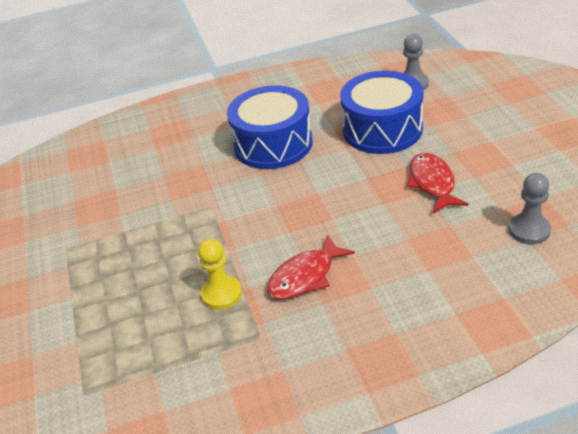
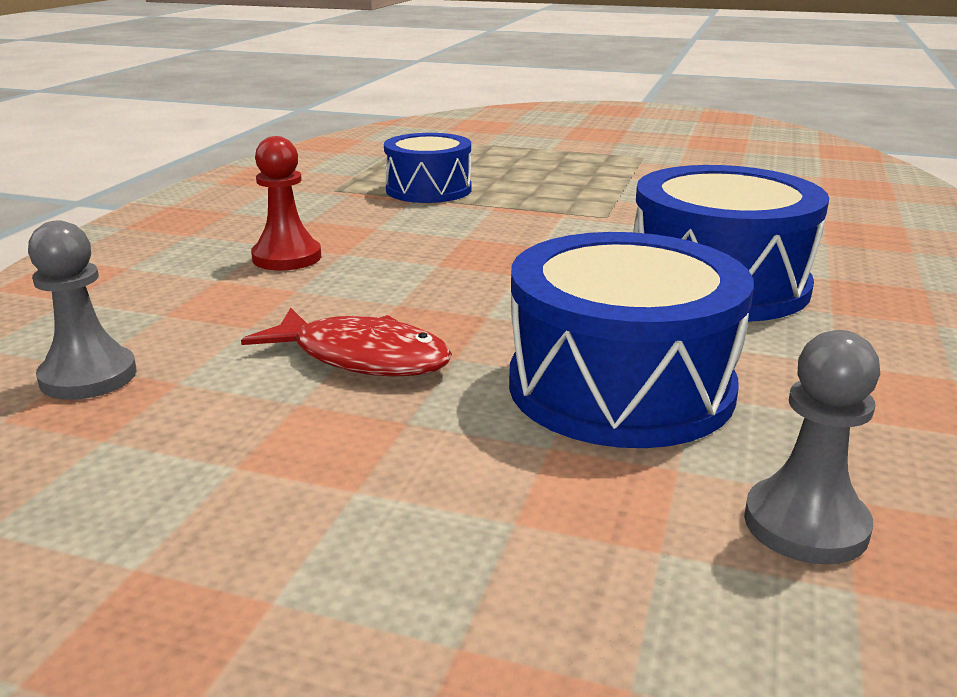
camera: 120 degrees right, 15 degrees down
yellow pawn [198,239,242,310] -> blue drum [384,133,472,203]
red fish [267,235,355,299] -> none
none -> red pawn [251,136,321,271]

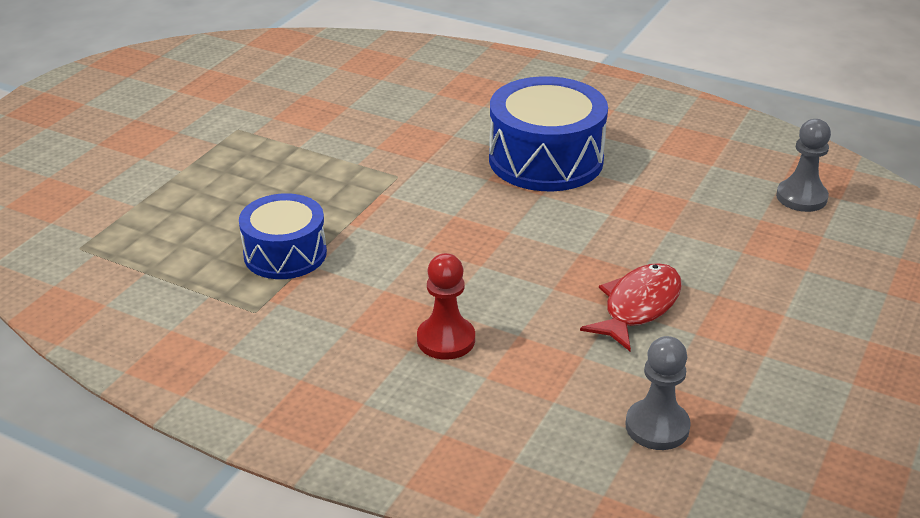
camera: 80 degrees left, 10 degrees up
blue drum [509,232,754,448] -> none

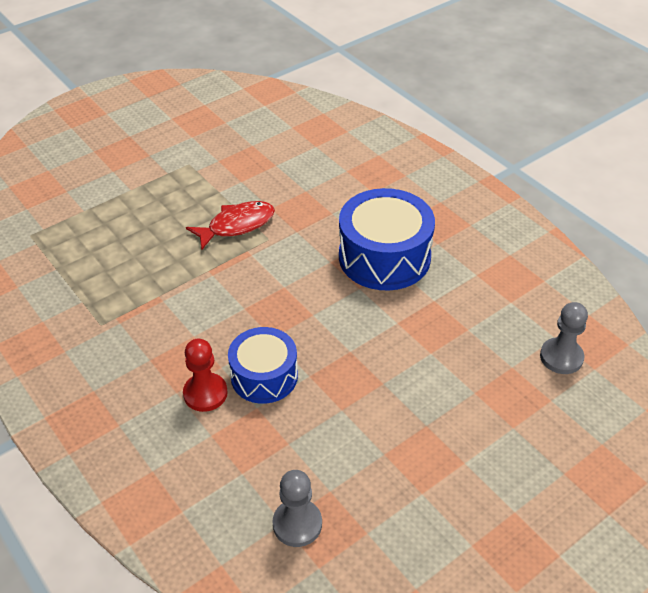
camera: 25 degrees right, 10 degrees up
blue drum [239,193,327,279] -> blue drum moved to [228,327,298,404]
red fish [580,263,682,351] -> red fish moved to [186,201,275,249]

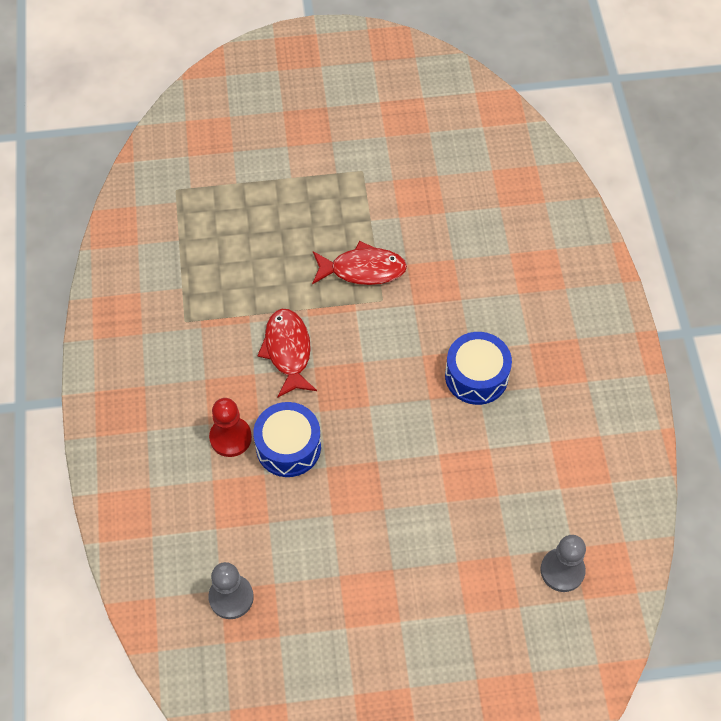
camera: 30 degrees right, 15 degrees up
blue drum [339,188,435,291] -> blue drum [445,332,512,405], size x0.64
none -> red fish [257,309,317,398]

